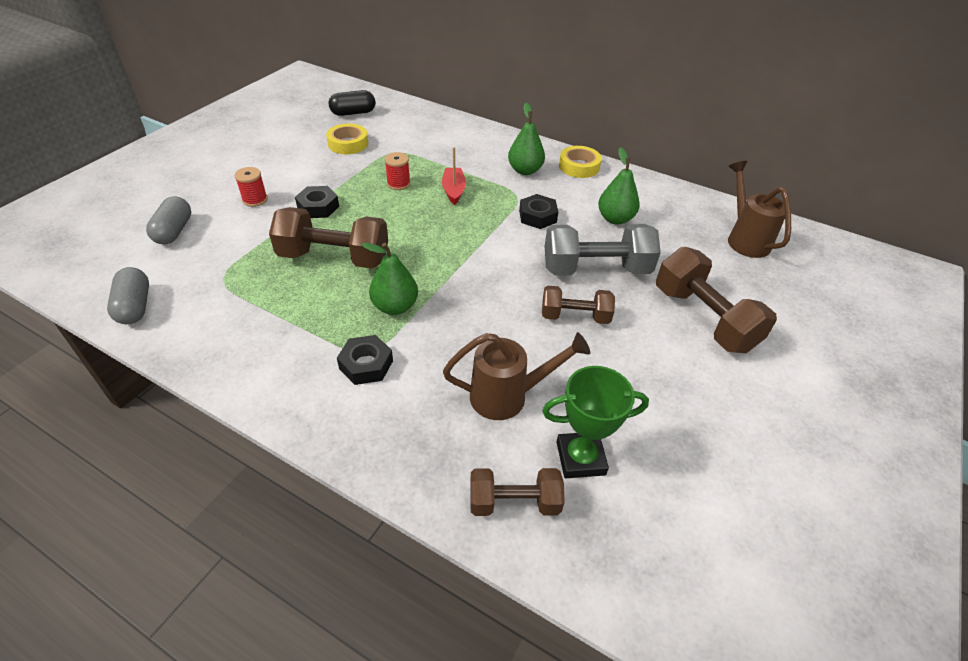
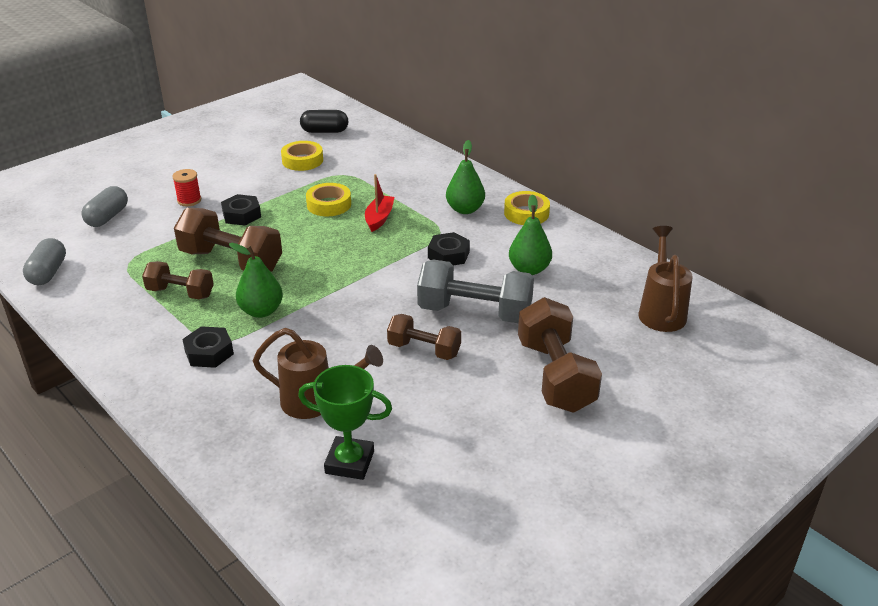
camera: 20 degrees right, 10 degrees down
red spool [385,152,410,190] -> yellow tape [306,183,351,216]
brown dumbbell [470,468,565,516] -> brown dumbbell moved to [142,261,214,299]

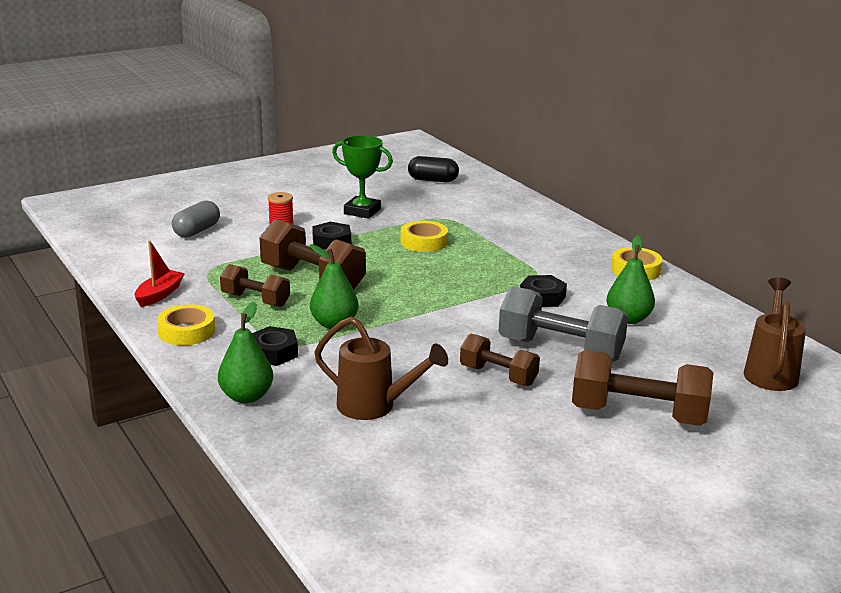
camera: 10 degrees right, 10 degrees down
grey capsule [23,238,66,285] -> none
yellow tape [281,141,323,171] -> yellow tape moved to [157,304,215,345]
green trophy [298,365,392,480] -> green trophy moved to [332,135,393,219]
red boat [365,174,394,232] -> red boat moved to [135,240,185,307]
green pear [446,140,485,214] -> green pear moved to [218,302,273,403]
brown dumbbell [518,297,602,413] -> brown dumbbell turned 75 degrees counterclockwise [572,350,714,426]

